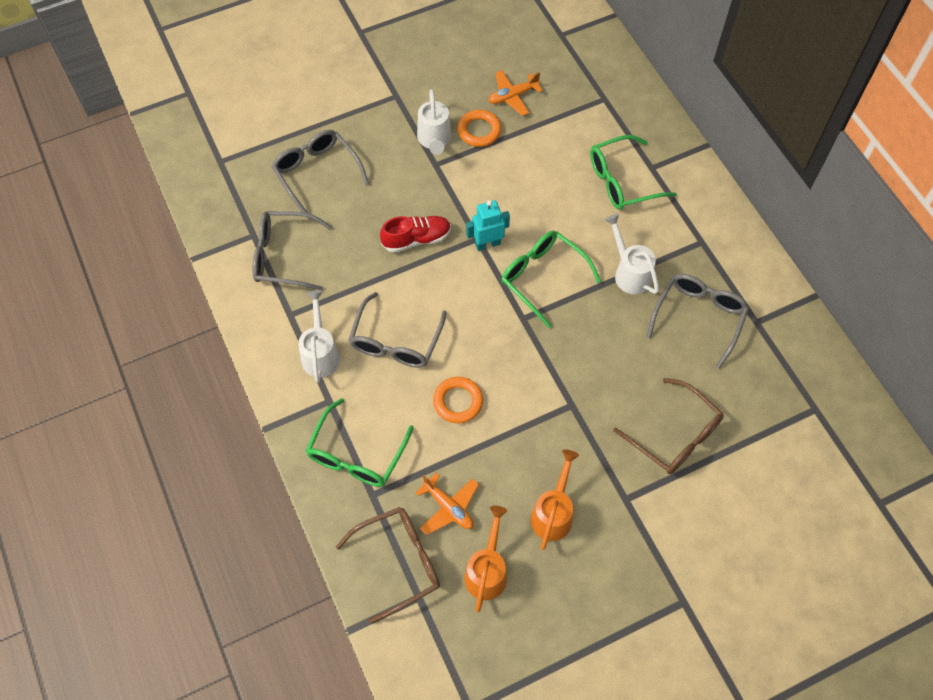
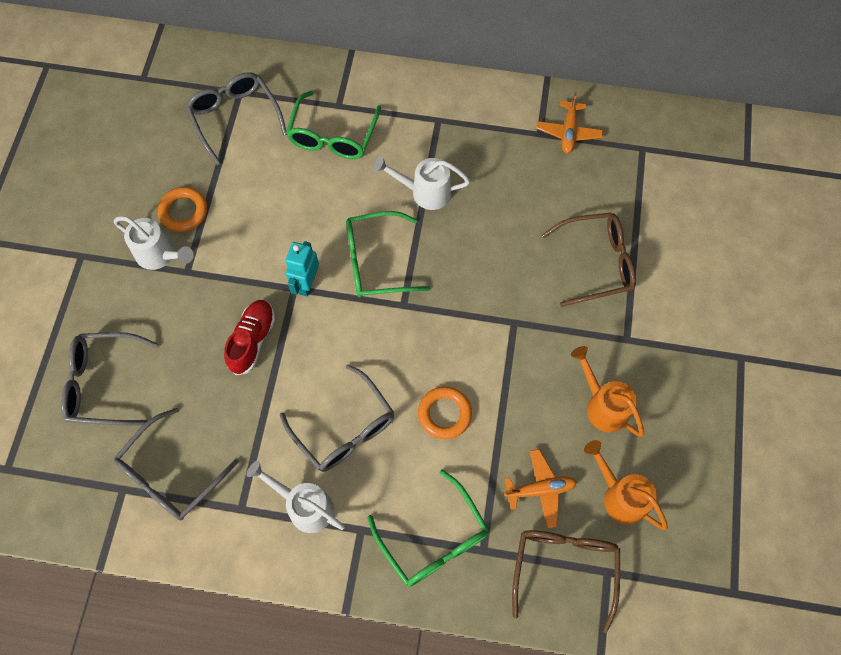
camera: 55 degrees left, 5 degrees up
orange plane [489,70,543,116] -> orange plane moved to [536,92,604,154]
grey glasses [647,274,749,369] -> grey glasses moved to [186,72,287,166]

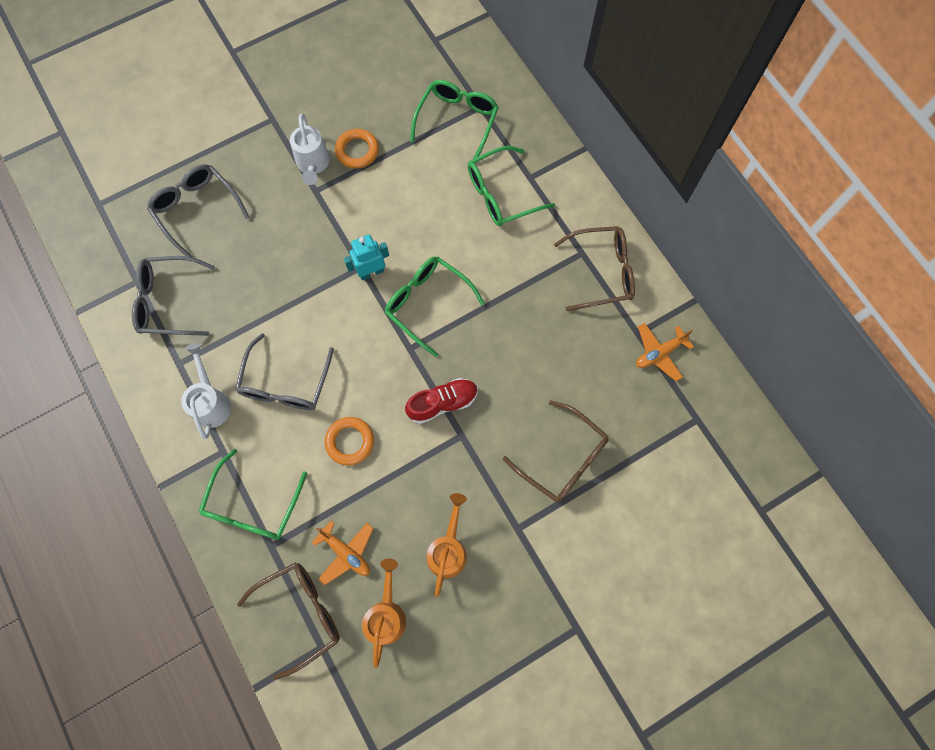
camera: 50 degrees right, 5 degrees up
grey glasses [186,72,287,166] -> green glasses [410,80,499,164]
red shoe [224,300,275,375] -> red shoe moved to [405,378,478,424]
white watering can [373,156,470,210] -> none
none -> brown glasses [554,226,635,311]

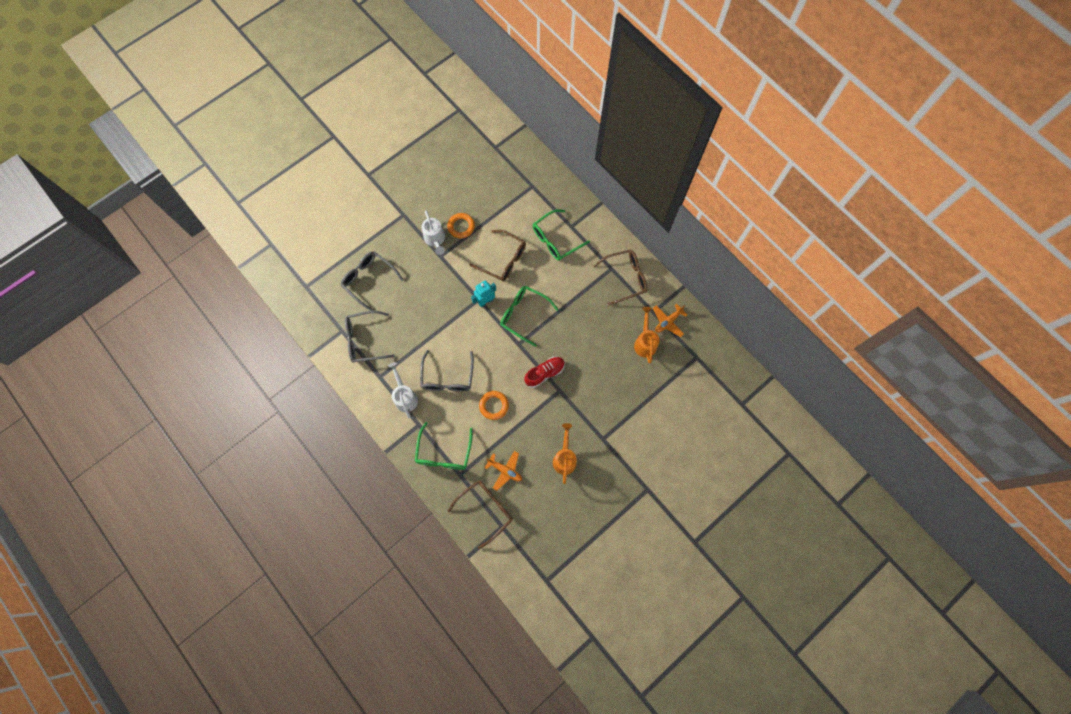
camera: 10 degrees left, 0 degrees up
orange watering can [362,559,406,668] -> orange watering can moved to [634,307,659,363]
green glasses [410,80,499,164] -> none
brown glasses [503,400,609,503] -> brown glasses moved to [470,229,526,281]

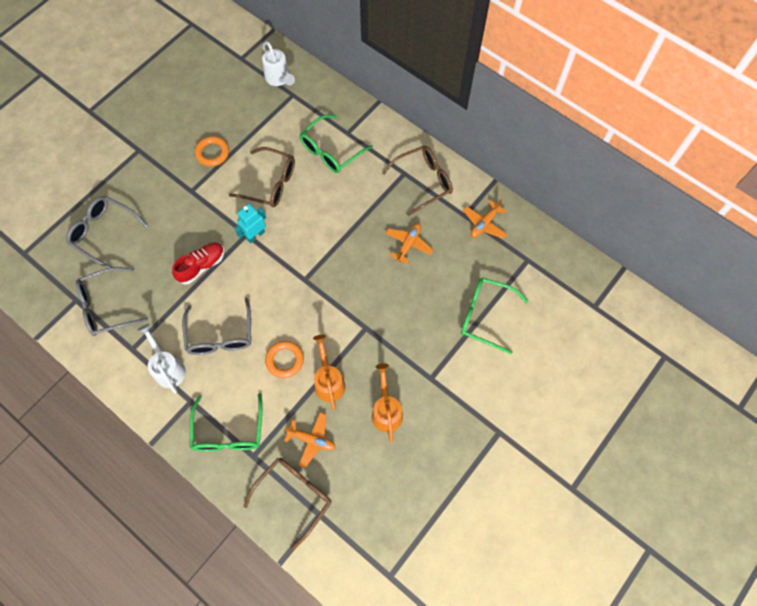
camera: 10 degrees left, 5 degrees down
white watering can [421,211,445,255] -> white watering can moved to [262,41,295,86]
green glasses [500,286,559,346] -> green glasses moved to [461,278,529,354]
red shoe [524,357,565,388] -> red shoe moved to [172,243,224,285]
orange watering can [634,307,659,363] -> orange watering can moved to [313,334,345,411]
none -> orange plane [385,224,433,264]

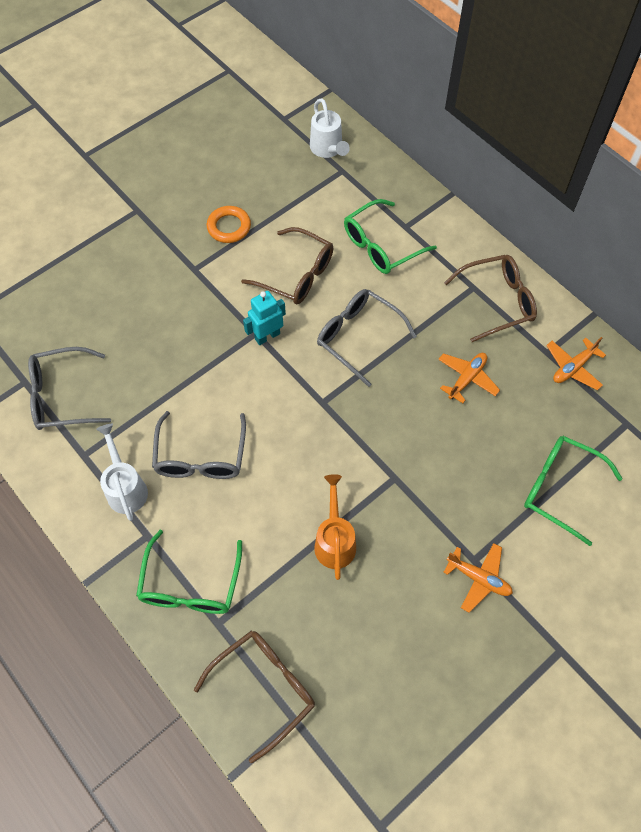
camera: 10 degrees right, 5 degrees down
grey glasses [66,196,148,268] -> grey glasses moved to [317,289,417,387]
red shoe [172,243,224,285] -> none
orange ring [265,341,304,378] -> none
orange plane [284,412,336,468] -> orange plane moved to [443,543,513,613]
orange watering can [372,363,403,443] -> none

